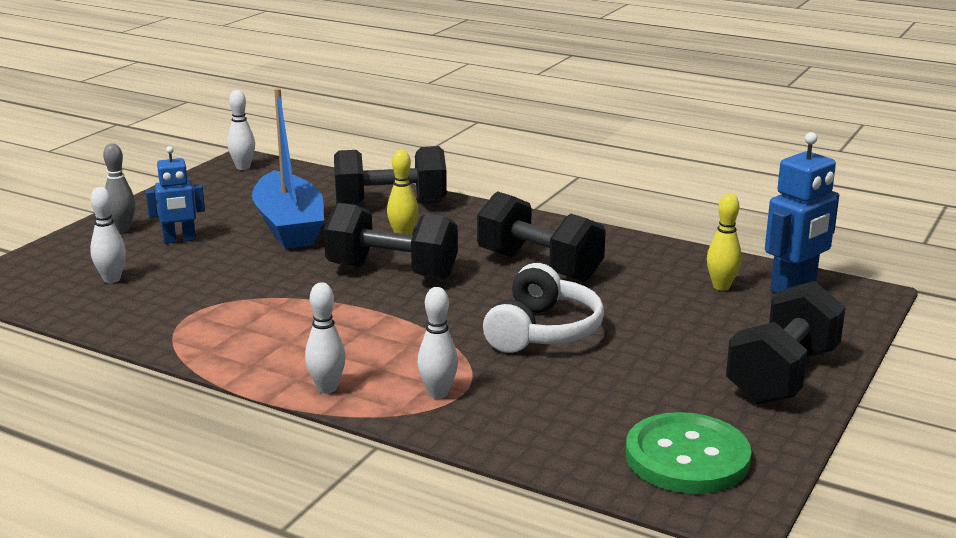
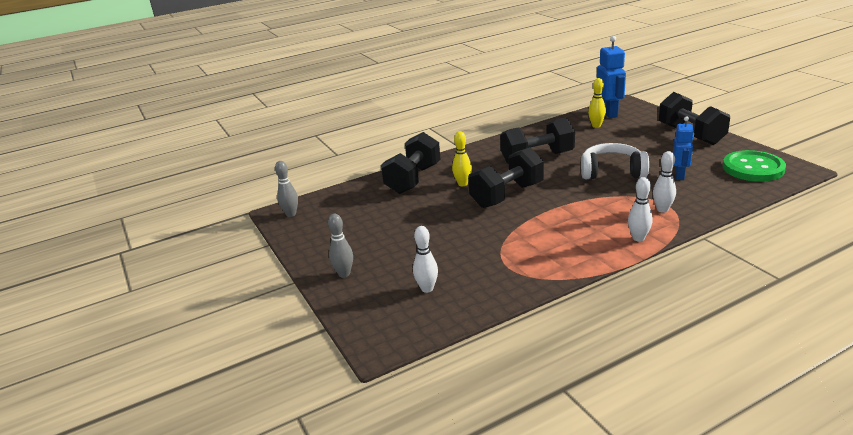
camera: 55 degrees left, 5 degrees up
blue robot [146,146,205,244] -> blue robot moved to [673,117,694,180]
white bowling pin [227,90,255,170] -> grey bowling pin [275,161,298,217]
blue boat [252,88,324,249] -> none
white headphones [483,263,604,353] -> white headphones turned 45 degrees counterclockwise [581,143,649,179]

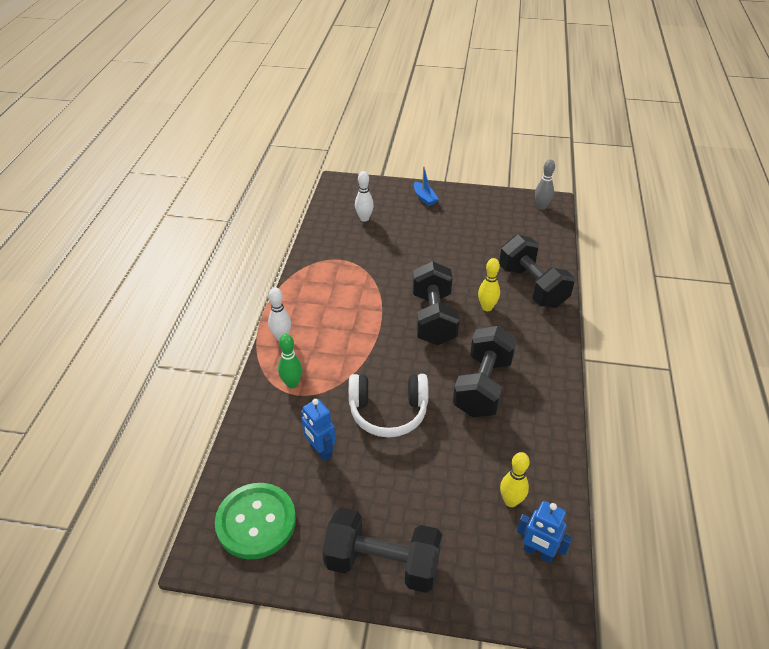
camera: 125 degrees right, 15 degrees up
grey bowling pin [328,214,353,278] -> blue boat [414,166,438,206]
white headphones [581,143,649,179] -> white headphones turned 45 degrees clockwise [349,374,428,437]
blue robot [597,36,626,118] -> blue robot [517,501,572,563], size x0.66
white bowling pin [653,151,676,213] -> green bowling pin [278,334,303,389]

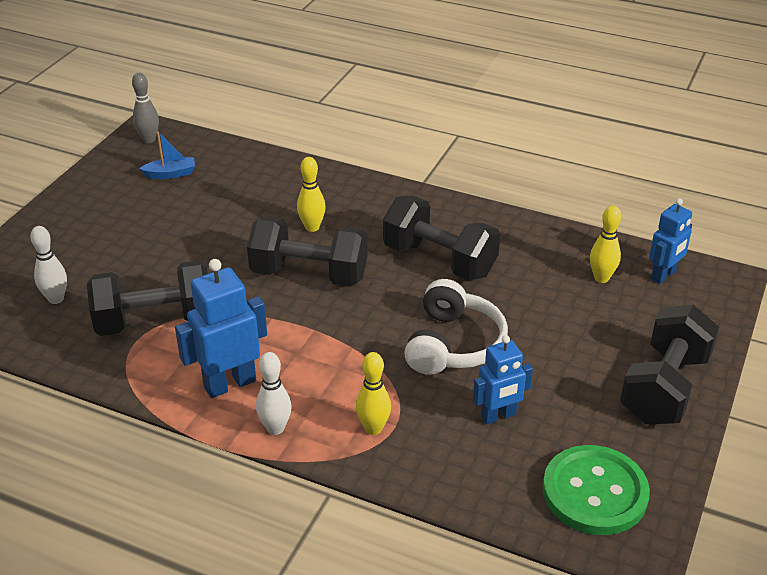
camera: 75 degrees left, 5 degrees down
green bowling pin [278,334,303,389] -> yellow bowling pin [356,352,391,435]
blue boat [414,166,438,206] -> blue boat moved to [139,131,195,179]
black dumbbell [499,234,575,308] -> black dumbbell moved to [87,260,208,336]
none -> blue robot [175,259,267,398]

